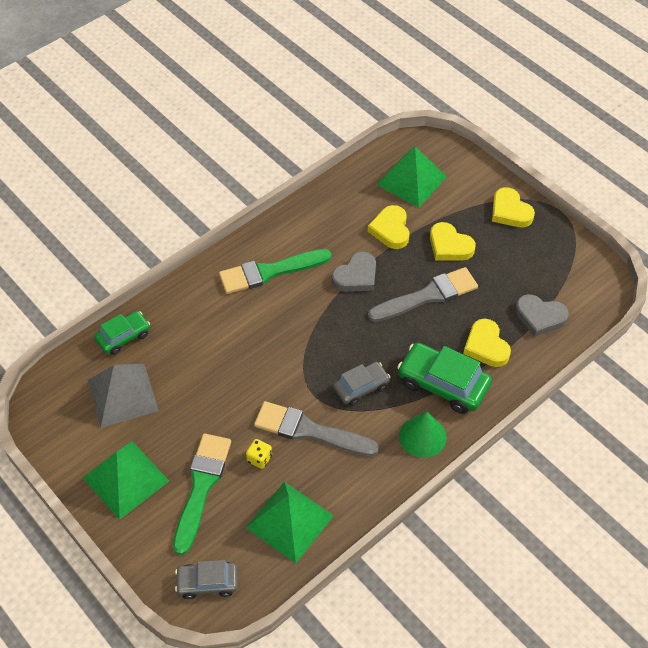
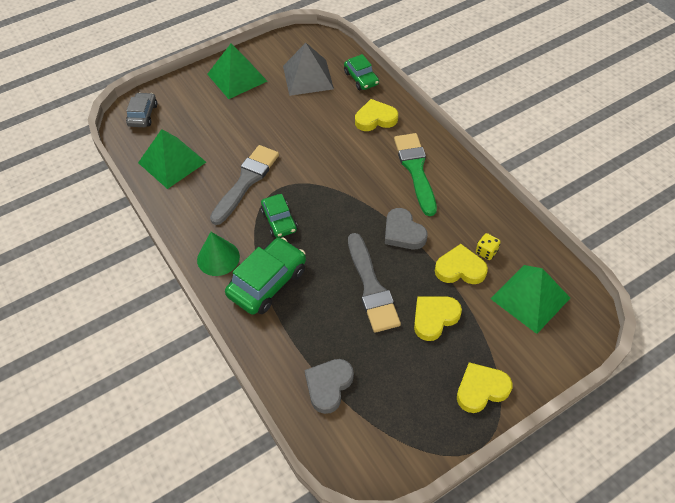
camera: 100 degrees right, 0 degrees up
green brush [173,434,231,555] -> none
yellow dice [246,439,272,469] -> yellow dice moved to [476,233,501,260]
grey car [333,362,390,406] -> green car [261,194,297,238]
yellow heart [463,319,511,367] -> yellow heart moved to [355,99,398,131]

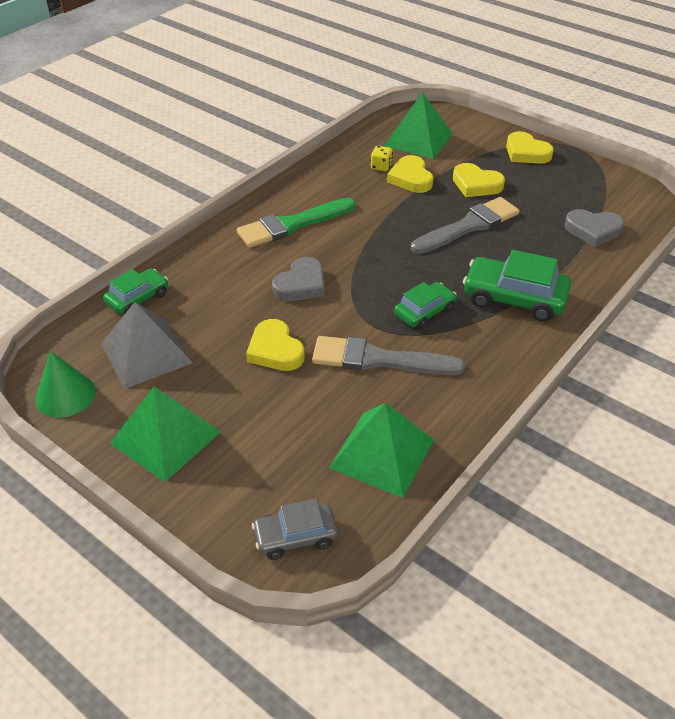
camera: 110 degrees left, 10 degrees down
green cone [197,232,240,276] -> green cone moved to [35,351,96,418]
yellow heart [355,99,398,131] -> yellow heart moved to [246,319,305,371]
grey heart [385,208,428,249] -> grey heart moved to [272,257,325,301]

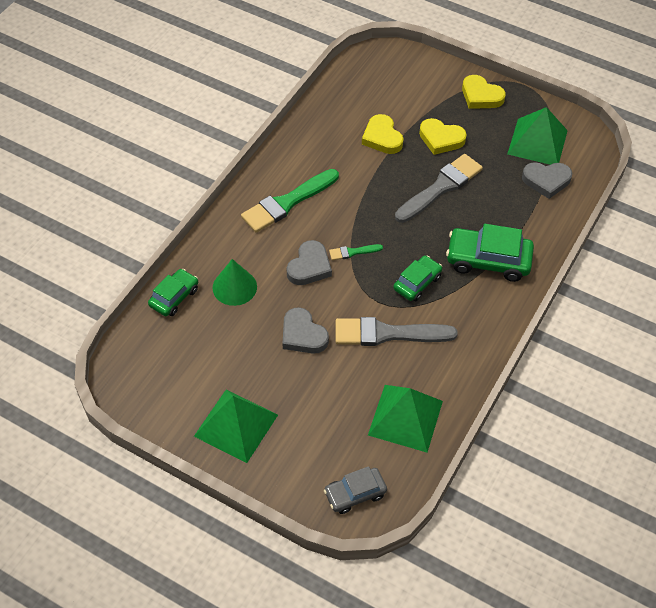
camera: 10 degrees left, 10 degrees up
green cone [35,351,96,418] -> green cone moved to [212,259,257,306]
grey pyramid [101,302,193,389] -> none
yellow heart [246,319,305,371] -> grey heart [283,307,329,354]
yellow dice [371,146,393,171] -> none
green pyramid [384,92,453,159] -> green pyramid moved to [508,107,568,165]
none -> green brush [329,244,383,260]

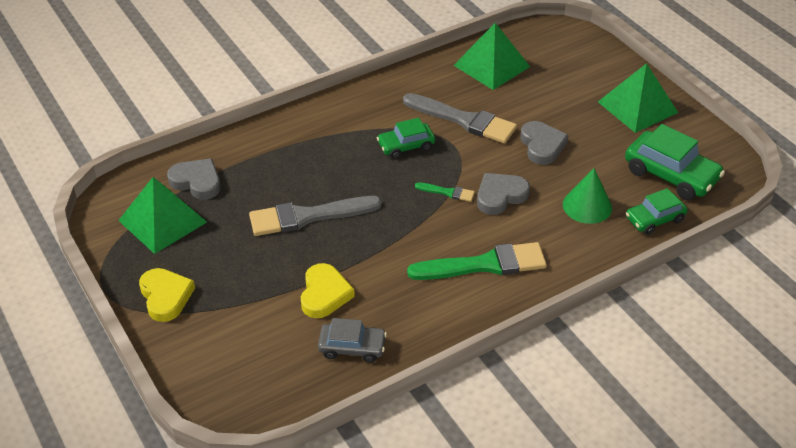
camera: 150 degrees left, 10 degrees down
grey car [324,466,387,514] -> grey car moved to [318,318,387,363]
yellow heart [419,118,467,155] -> none
green car [446,224,534,282] -> green car moved to [625,124,725,200]

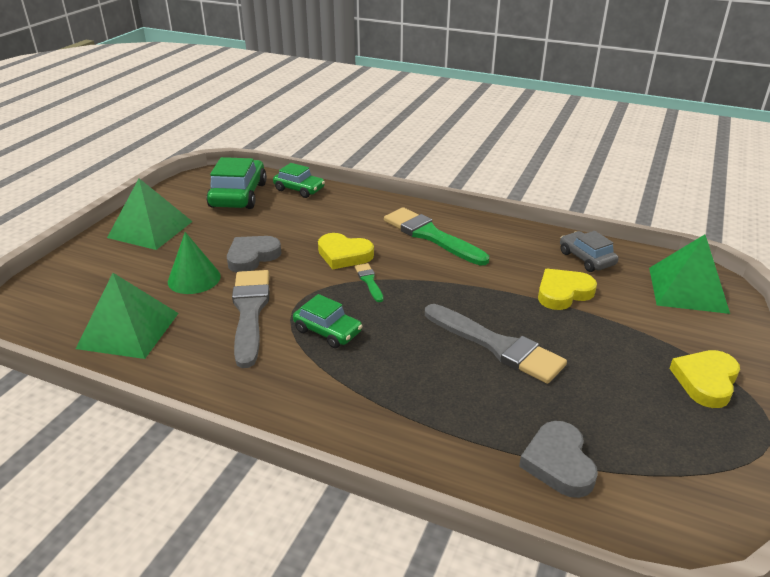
camera: 125 degrees left, 10 degrees down
green pyramid [118,177,207,254] -> green pyramid moved to [649,234,730,314]
grey heart [477,173,530,215] -> yellow heart [318,233,374,270]
green cone [563,168,612,224] -> green cone moved to [168,232,221,294]

